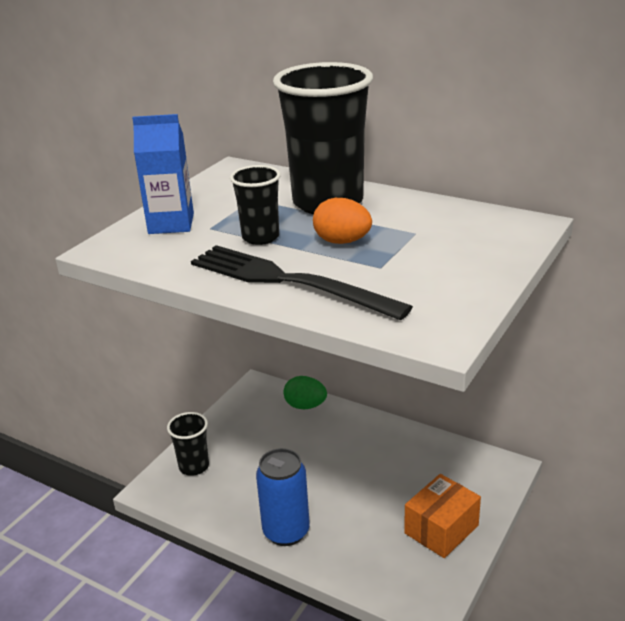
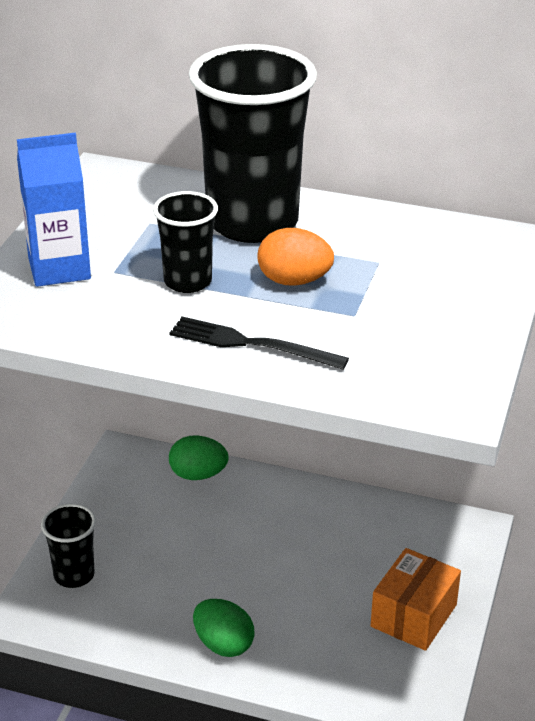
camera: 15 degrees left, 5 degrees up
black fork [191,245,413,320] -> black fork [169,317,349,370], size x0.60
blue can [256,448,310,546] -> green egg [193,599,255,657]

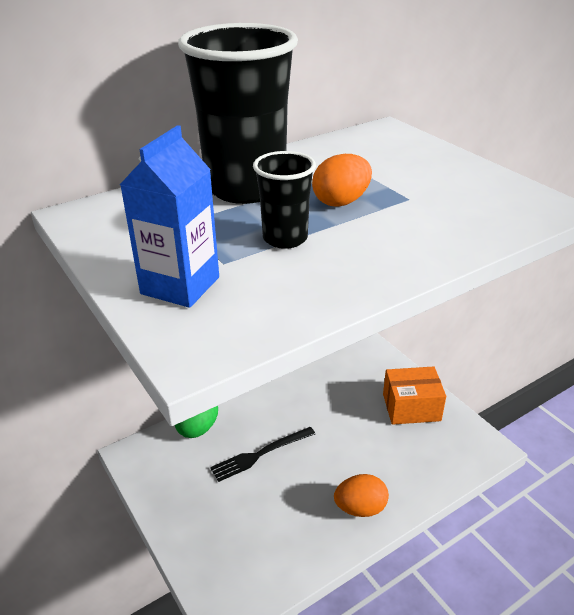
camera: 50 degrees left, 0 degrees up
black cup [41,504,96,588] -> none
black fork [169,317,349,370] -> black fork moved to [210,427,315,482]
green egg [193,599,255,657] -> orange egg [334,474,389,517]
orange box [371,548,461,651] -> orange box turned 75 degrees counterclockwise [383,366,446,425]

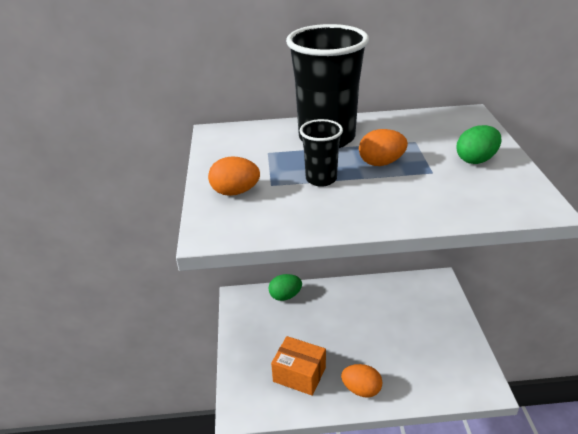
camera: 30 degrees right, 0 degrees up
blue carton [120,125,219,308] -> orange egg [208,156,260,196]
black fork [210,427,315,482] -> none
orange box [383,366,446,425] -> orange box moved to [271,336,326,396]
none -> green egg [456,125,501,164]

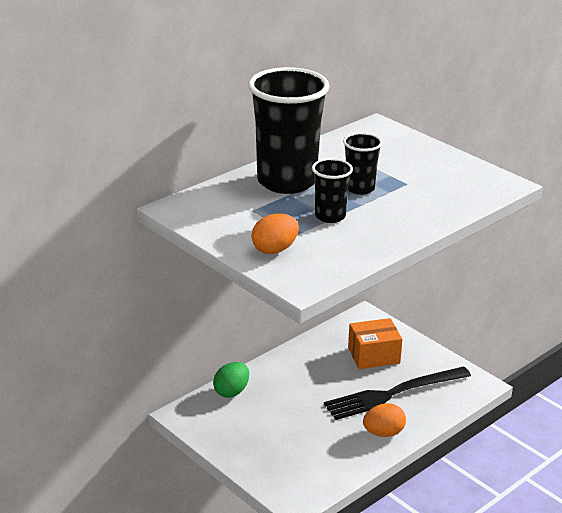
camera: 40 degrees left, 5 degrees down
orange box [271,336,326,396] -> orange box moved to [348,318,402,369]
orange egg [359,129,408,166] -> black cup [343,132,382,195]
green egg [456,125,501,164] -> none
none -> black fork [324,366,471,420]

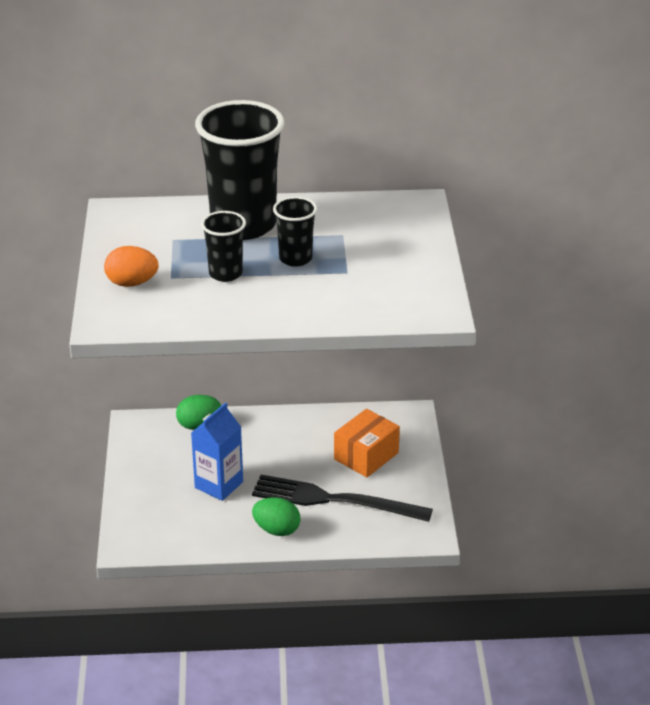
camera: 40 degrees right, 5 degrees up
orange box [348,318,402,369] -> orange box turned 75 degrees counterclockwise [334,409,400,477]
orange egg [363,403,406,437] -> green egg [252,497,301,536]
none -> blue carton [191,403,243,501]

